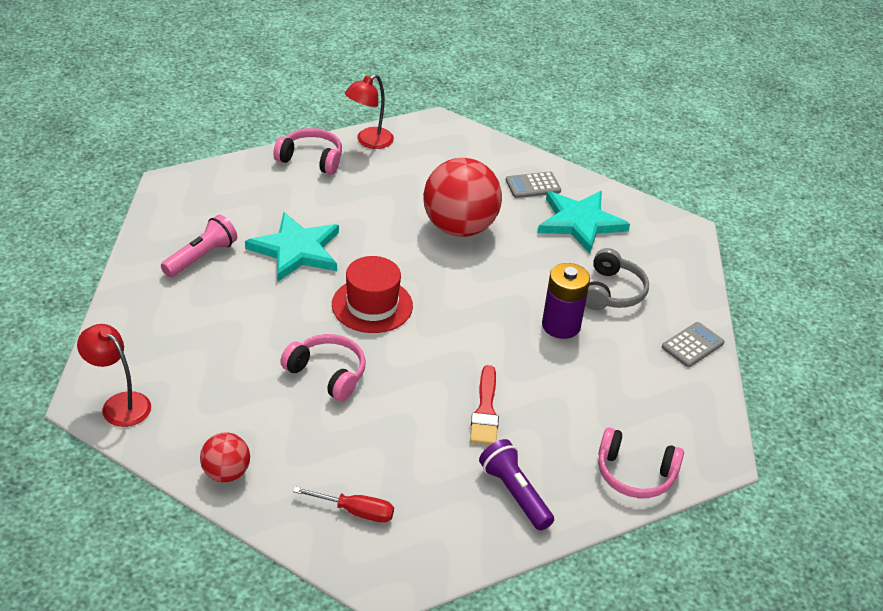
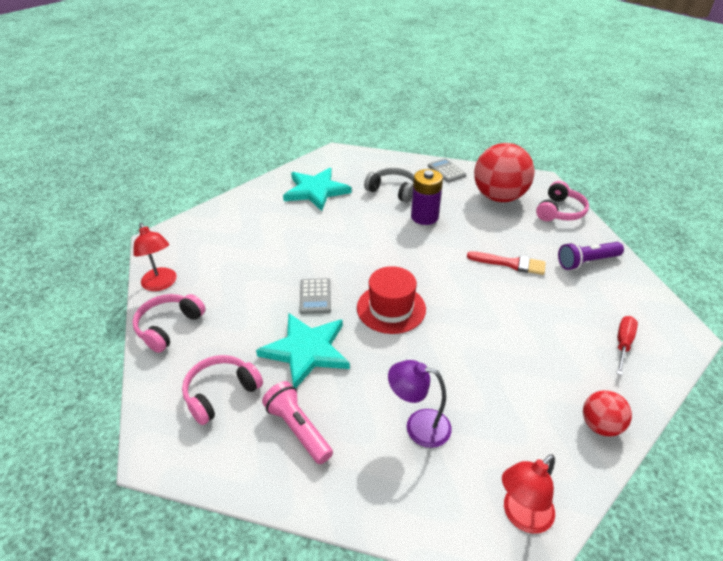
camera: 75 degrees left, 0 degrees up
pink headphones [280,334,365,401] -> pink headphones moved to [182,355,263,425]
red ball [423,158,502,237] -> red ball moved to [474,143,535,202]
grey calculator [506,172,561,198] -> grey calculator moved to [300,278,331,314]
none -> purple lamp [388,360,452,448]

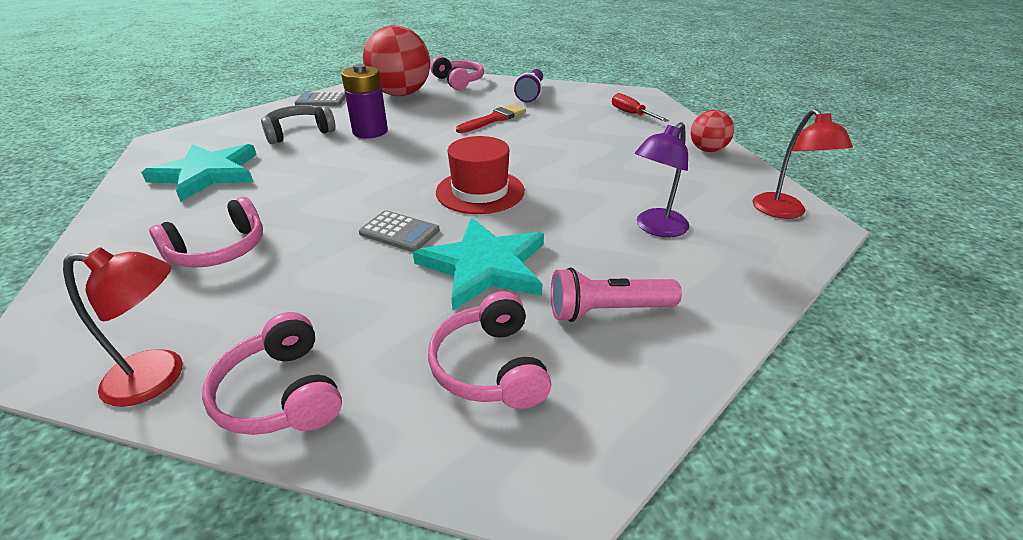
camera: 60 degrees left, 5 degrees down
none -> pink headphones [149,197,263,268]

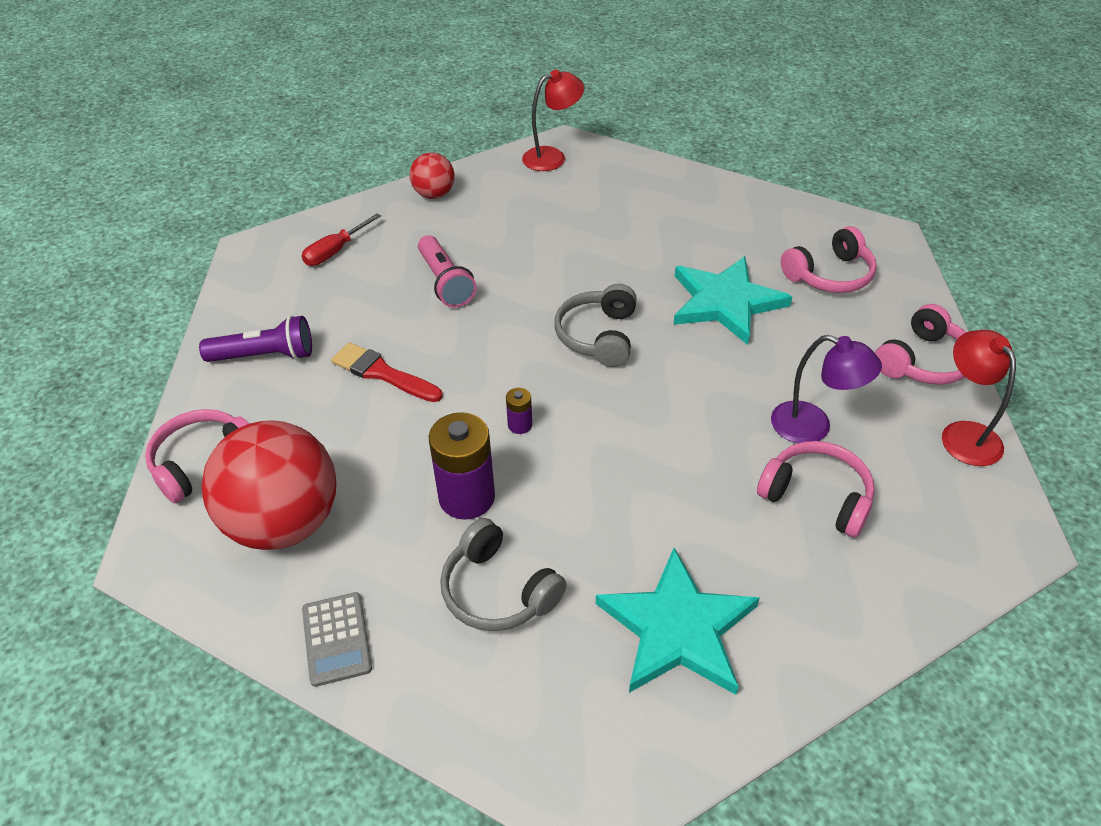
camera: 105 degrees left, 10 degrees up
grey calculator [359,210,439,252] -> none
red hat [436,136,524,214] -> grey headphones [555,284,637,367]
pink flashlight [551,267,682,322] -> pink flashlight moved to [418,235,477,308]
purple lamp [635,122,689,238] -> purple lamp moved to [771,335,882,443]
none -> purple battery [506,388,532,434]

